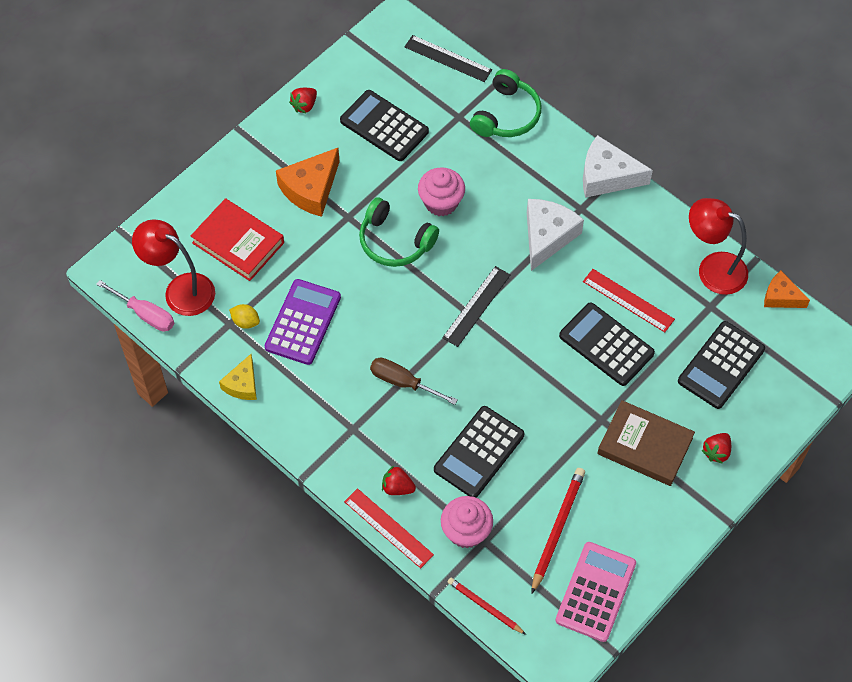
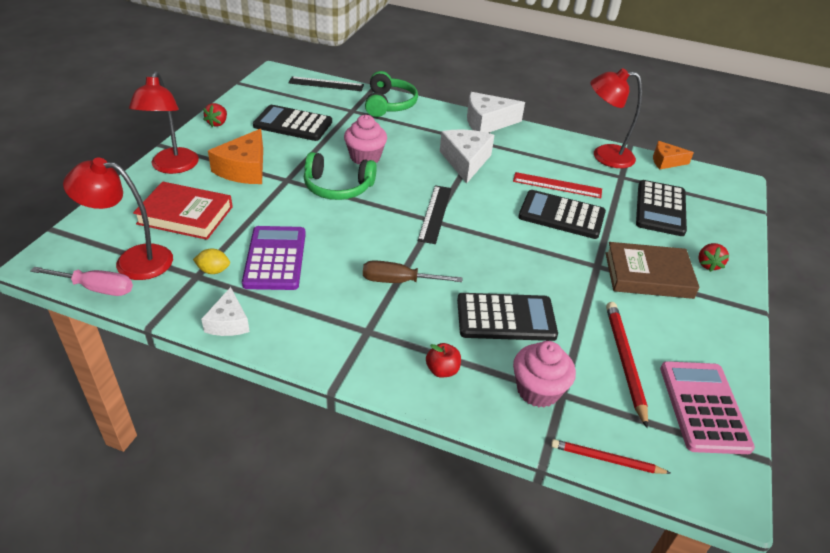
camera: 25 degrees left, 20 degrees down
yellow cheese [219,354,257,400] -> white cheese [201,287,250,336]
red ruler [344,488,434,569] -> none
red strawberry [382,466,416,495] -> red apple [426,343,461,378]
black calculator [434,406,524,498] -> black calculator turned 105 degrees counterclockwise [457,293,558,341]
none -> red lamp [129,71,199,174]

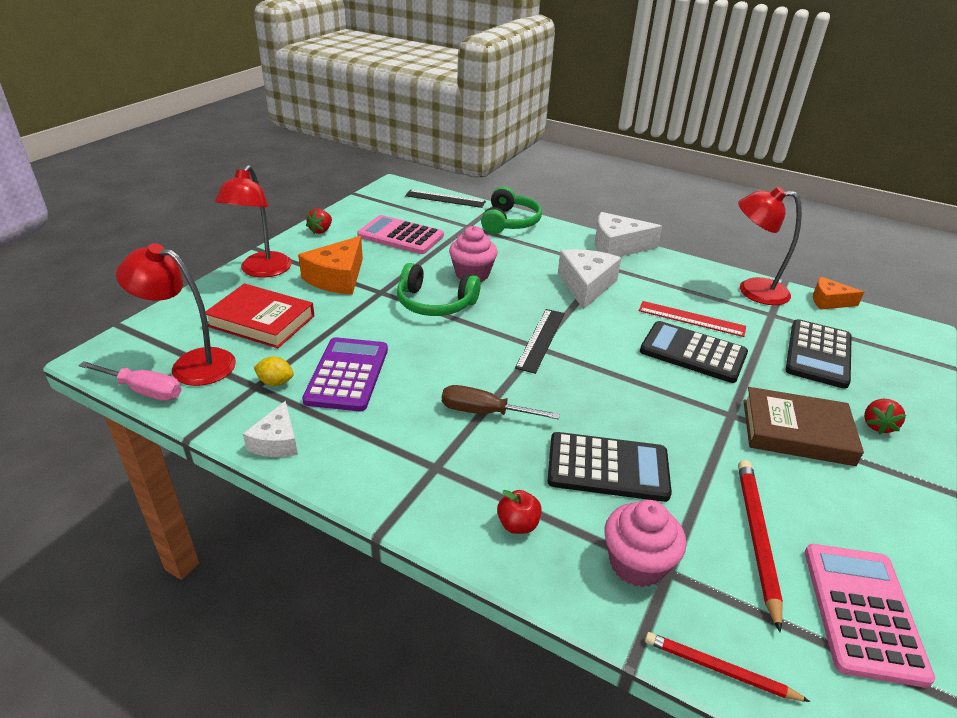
camera: 10 degrees right, 5 degrees down
black calculator [253,105,332,141] -> pink calculator [357,215,444,254]

